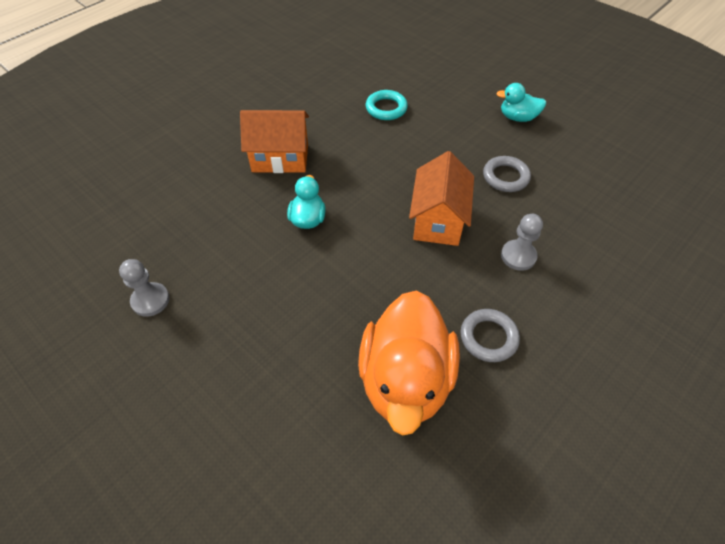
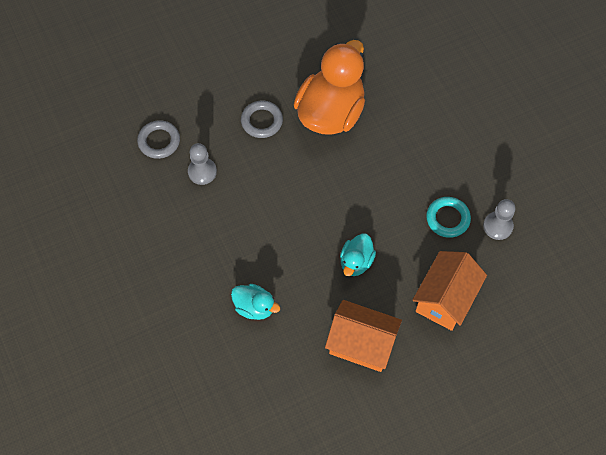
camera: 160 degrees left, 10 degrees up
turquoise ring [366,90,408,120] -> turquoise ring moved to [426,197,471,238]
orange house [409,151,474,246] -> orange house moved to [413,251,487,331]
grey ring [483,156,531,192] -> grey ring moved to [137,120,180,159]
turquoise duck [496,83,546,122] -> turquoise duck moved to [231,284,280,320]

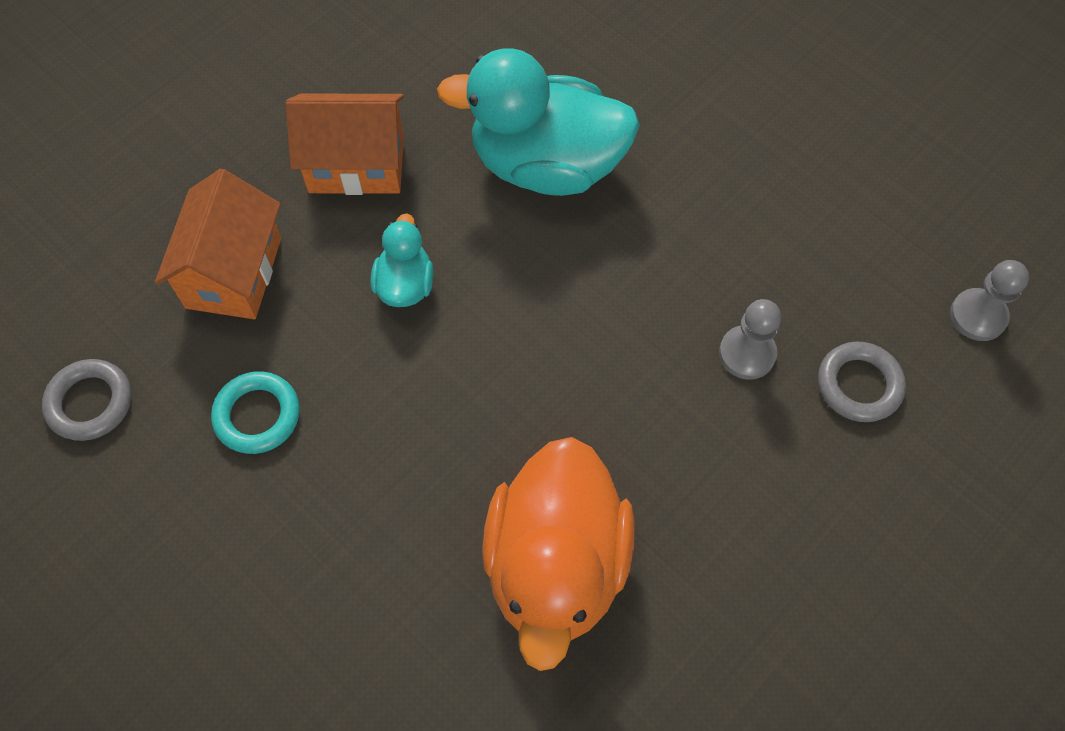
camera: 160 degrees right, 0 degrees up
turquoise duck [231,284,280,320] -> turquoise duck [437,48,640,196], size x2.10
grey ring [241,101,283,138] -> grey ring moved to [42,359,131,441]
grey pawn [483,199,515,240] -> grey pawn moved to [950,260,1029,341]

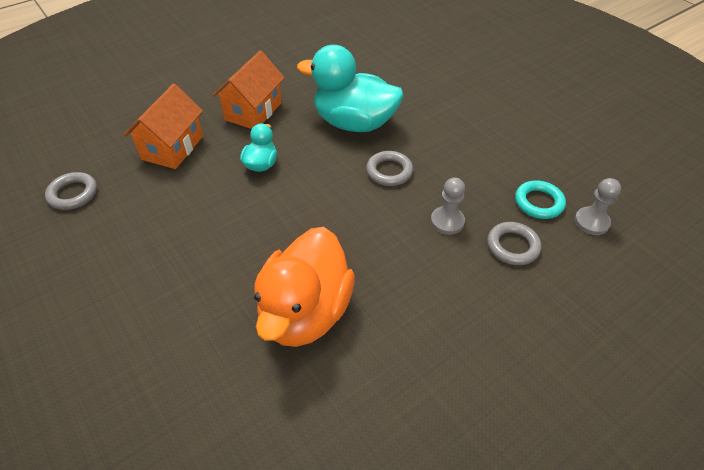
camera: 10 degrees right, 15 degrees down
turquoise ring [211,371,300,454] -> turquoise ring moved to [515,181,566,219]
orange house [285,94,404,195] -> orange house turned 75 degrees counterclockwise [213,50,285,129]
none -> grey ring [366,151,413,186]

